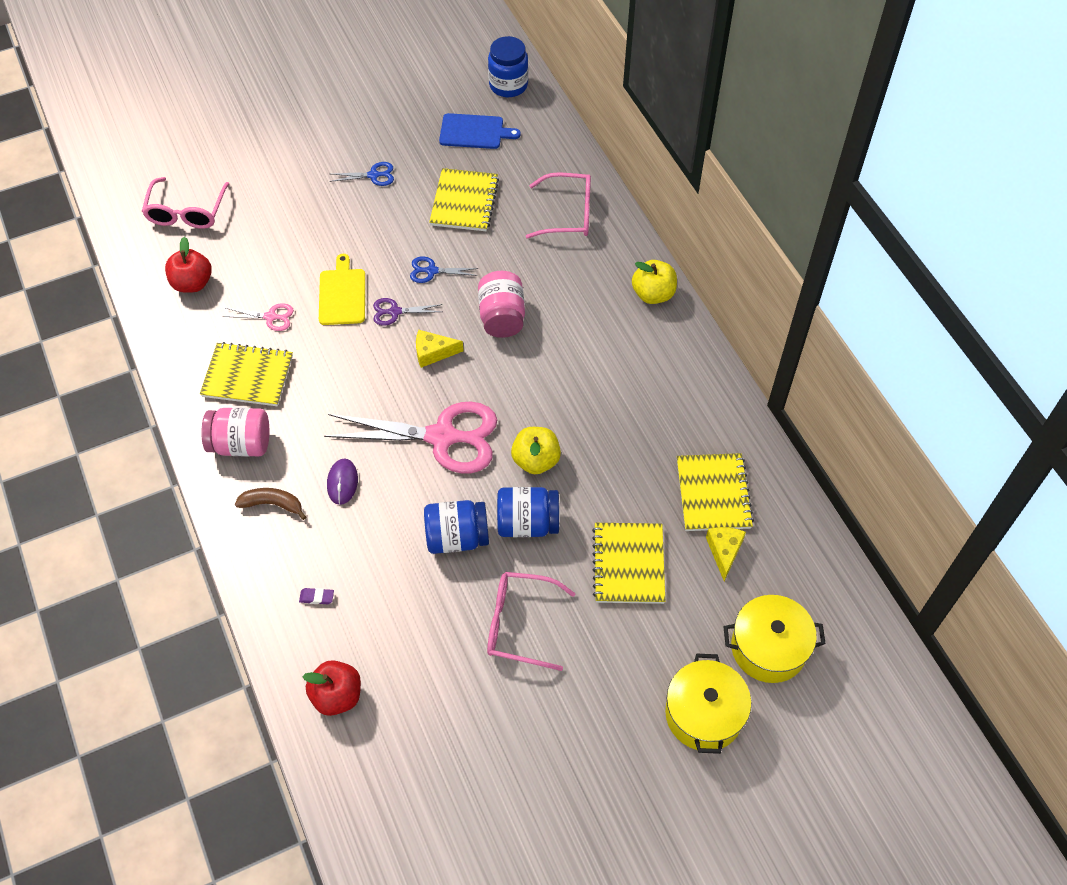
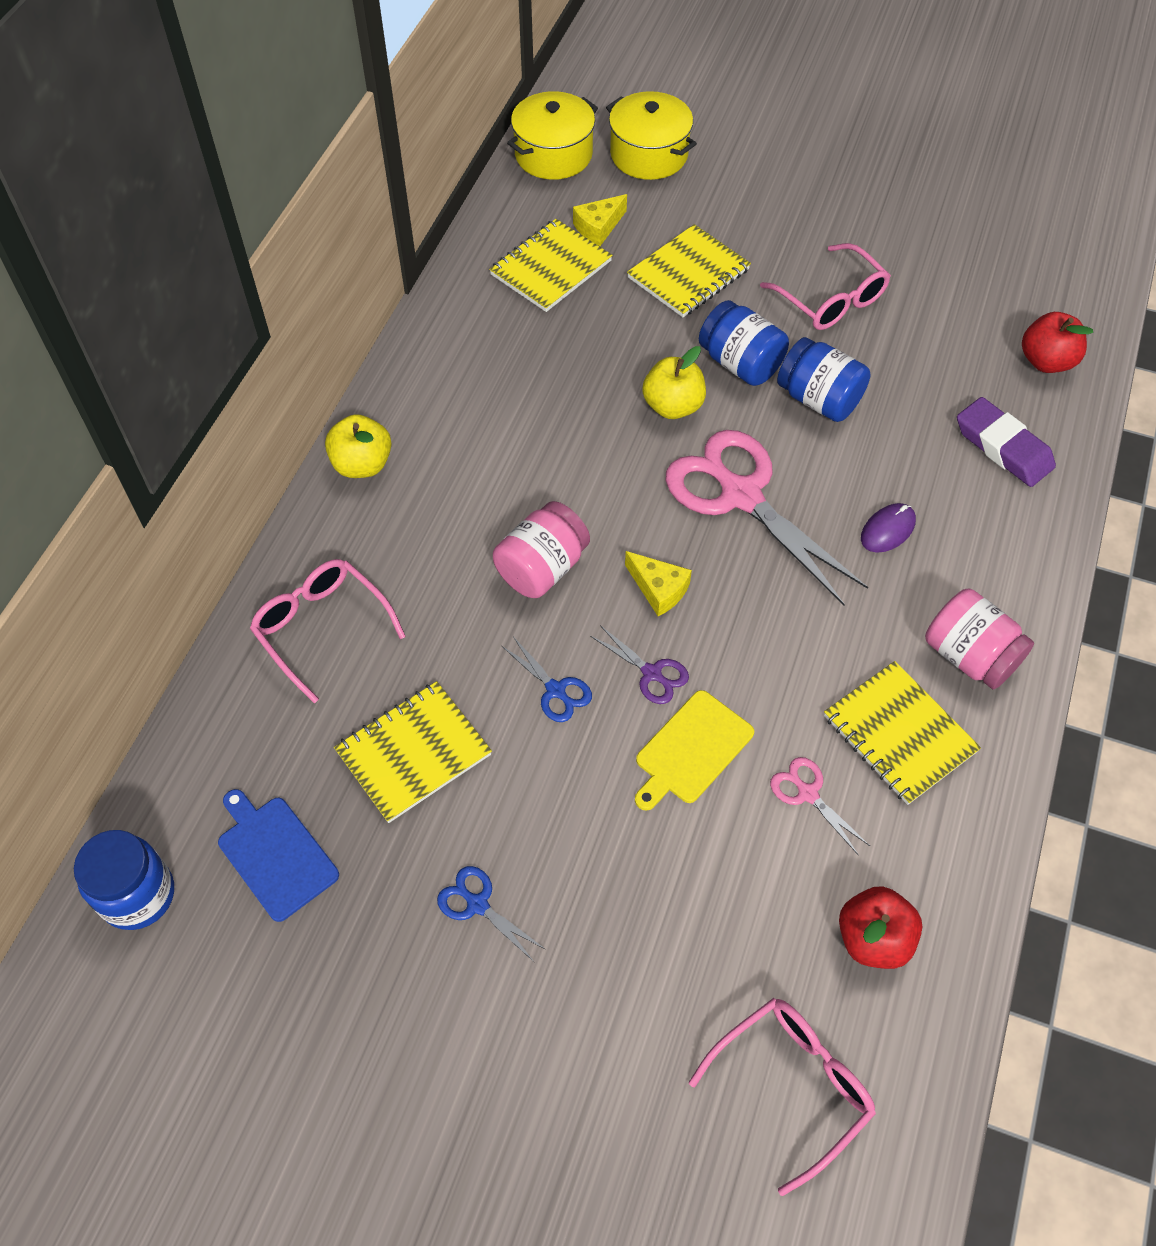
camera: 135 degrees left, 0 degrees up
brown banana [235,488,306,520] -> none
purple eraser [299,588,334,604] -> purple eraser [957,397,1056,487], size x2.41
yellow pot [665,653,751,754] -> yellow pot moved to [507,91,598,180]

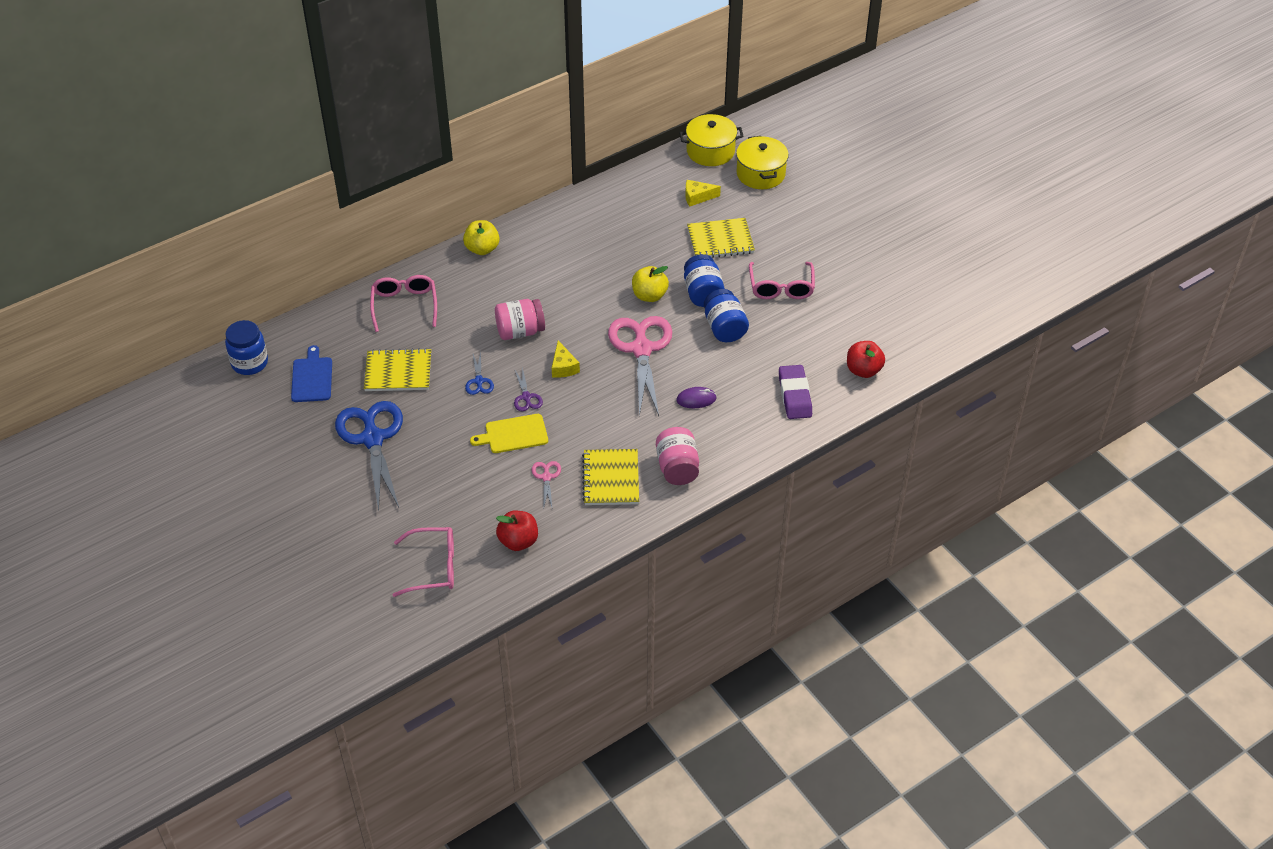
camera: 35 degrees right, 10 degrees down
blue scissors [437,866,545,962] -> blue scissors [335,401,403,511], size x2.32
yellow notebook [489,219,613,312] -> none

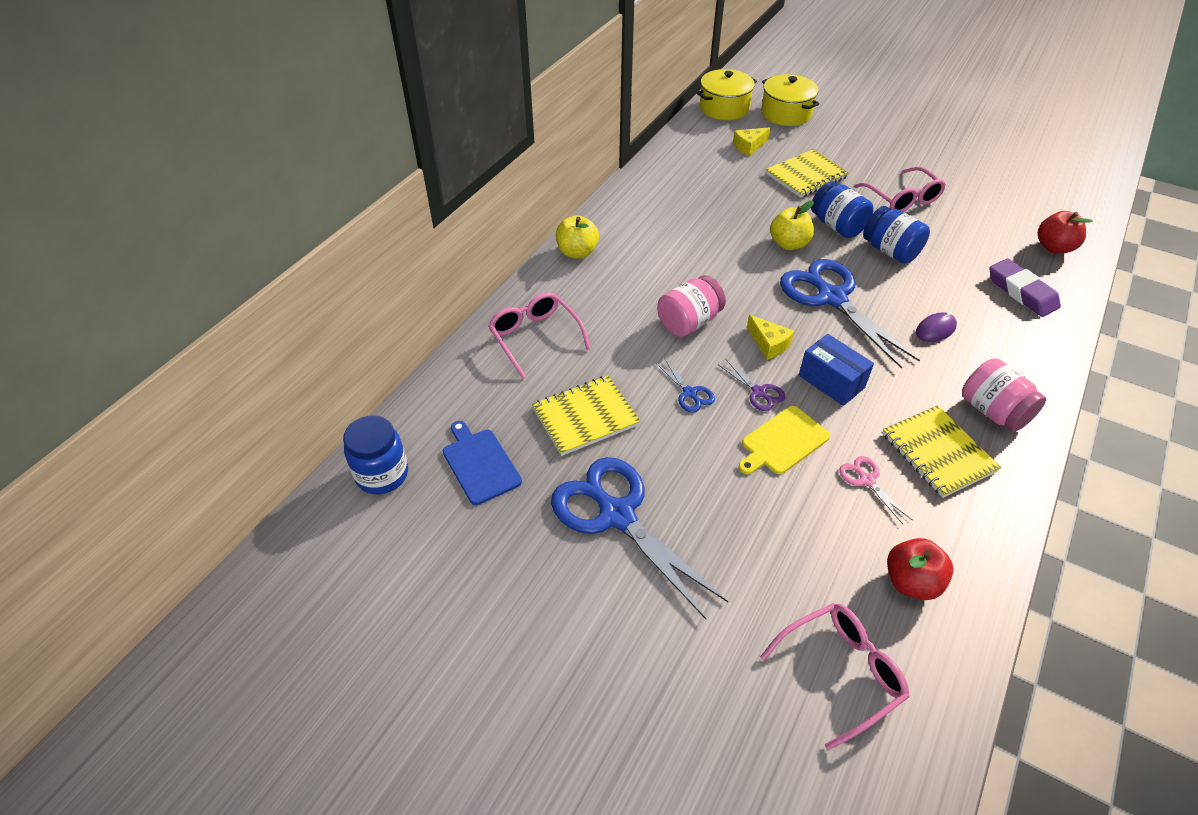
camera: 25 degrees left, 0 degrees up
pink scissors [608,316,672,416] -> blue scissors [780,259,920,369]
none -> blue box [799,334,874,406]

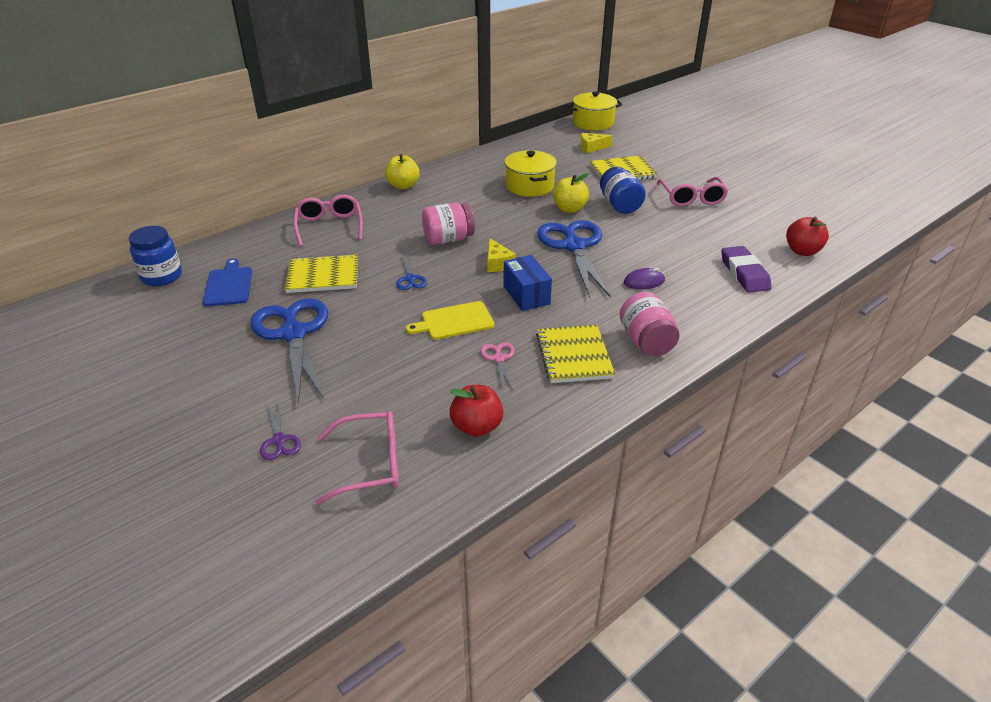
camera: 20 degrees right, 10 degrees down
purple scissors [719,359,786,411] -> purple scissors moved to [260,402,301,460]
yellow pot [761,74,819,126] -> yellow pot moved to [505,150,557,197]
blue jar [863,206,930,264] -> none

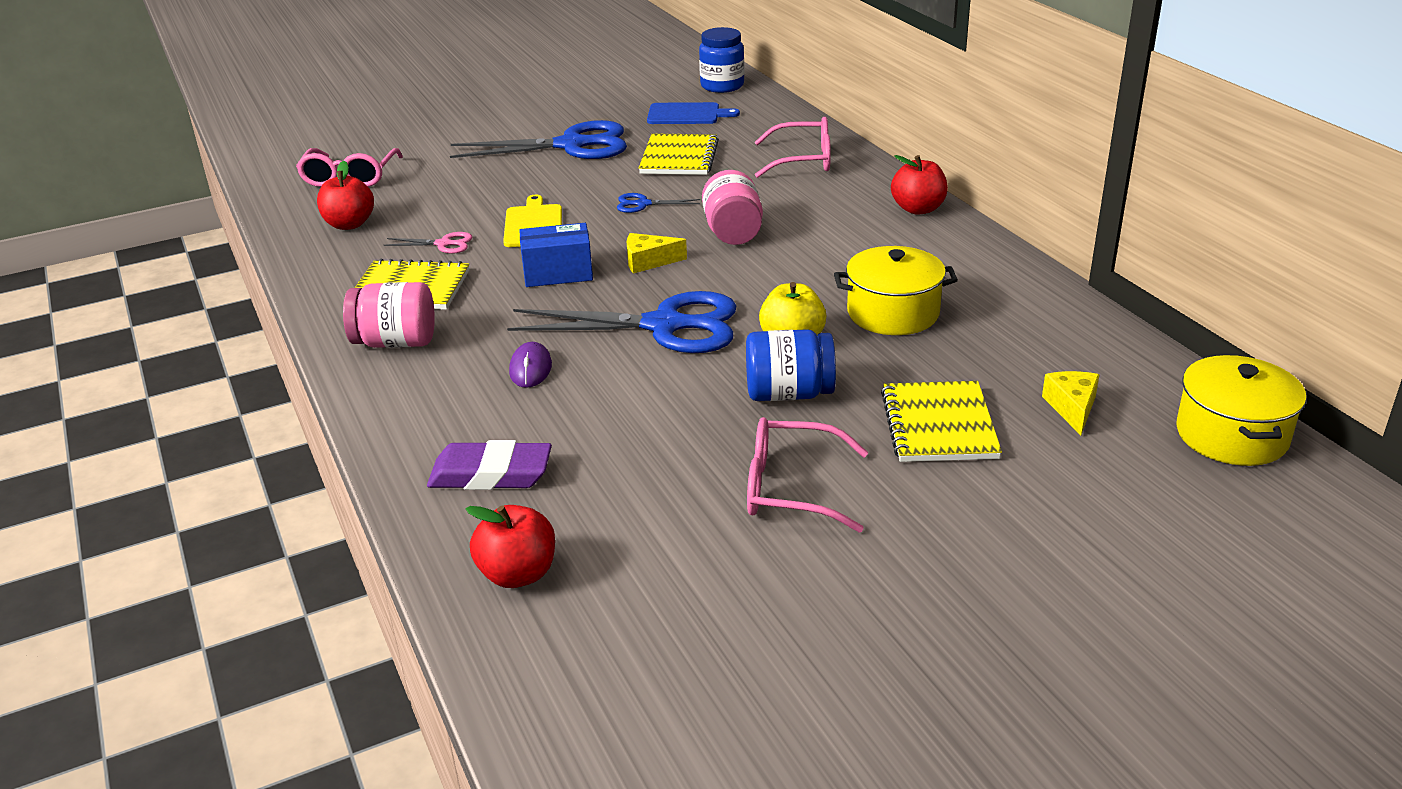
camera: 105 degrees right, 5 degrees down
purple scissors [260,402,301,460] -> none
yellow apple [385,154,420,189] -> red apple [891,155,948,215]

